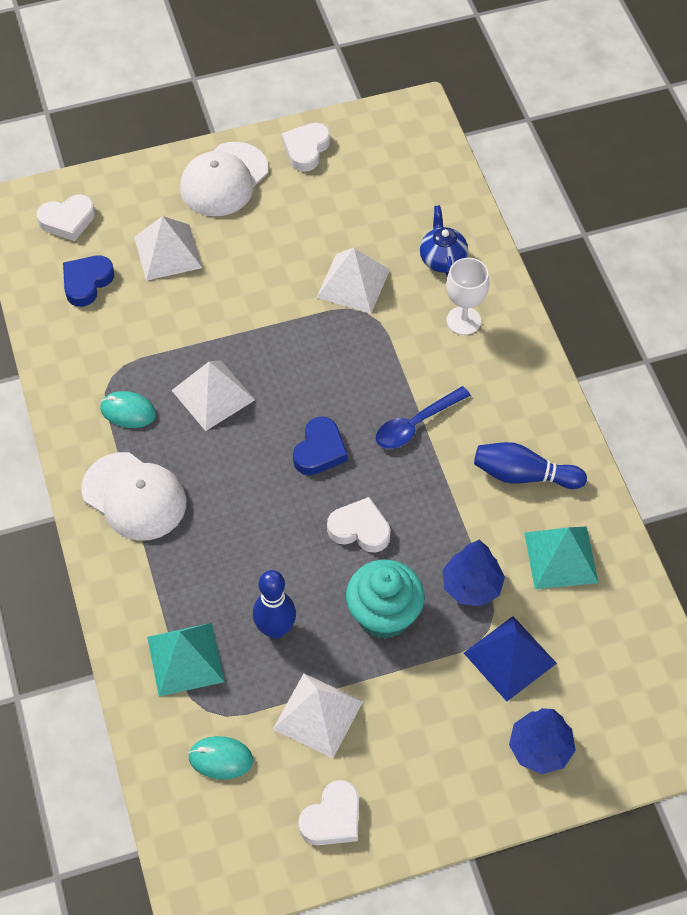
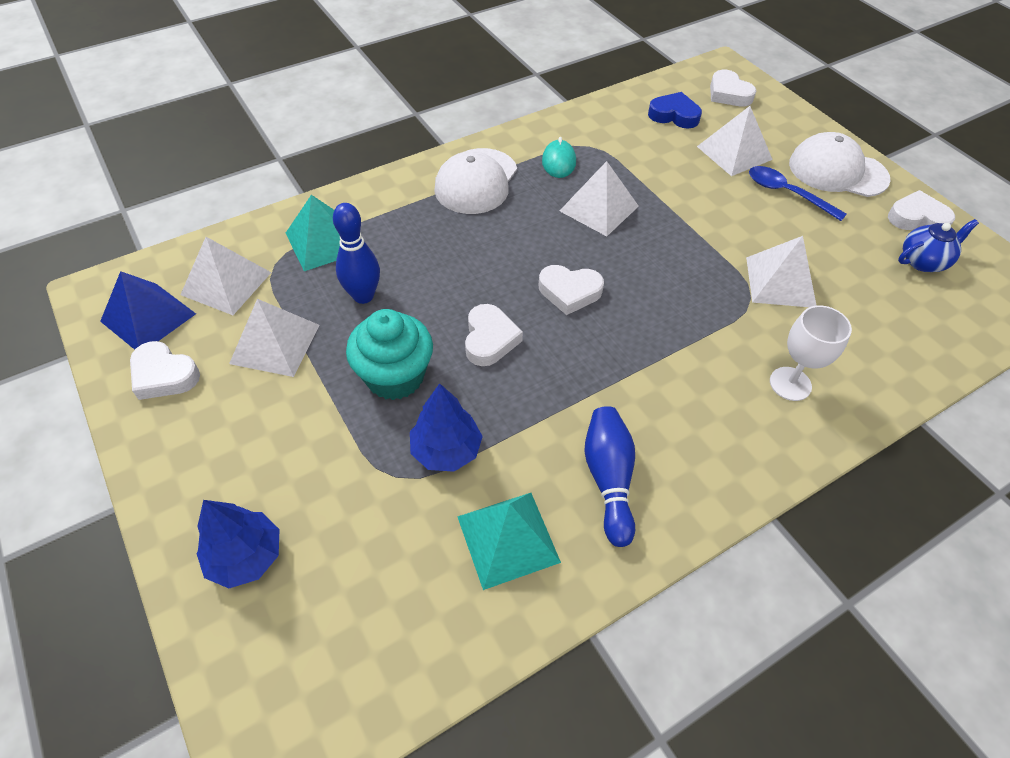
camera: 75 degrees right, 5 degrees down
turquoise mouse [188,736,253,779] -> white pyramid [180,237,272,315]
blue heart [293,417,348,475] -> white heart [539,265,604,315]
blue spoon [376,386,471,449] -> blue spoon moved to [749,166,847,221]
blue teapot [420,205,468,276] -> blue teapot moved to [898,219,979,272]
blue pyramid [464,616,557,702] -> blue pyramid moved to [100,271,196,350]

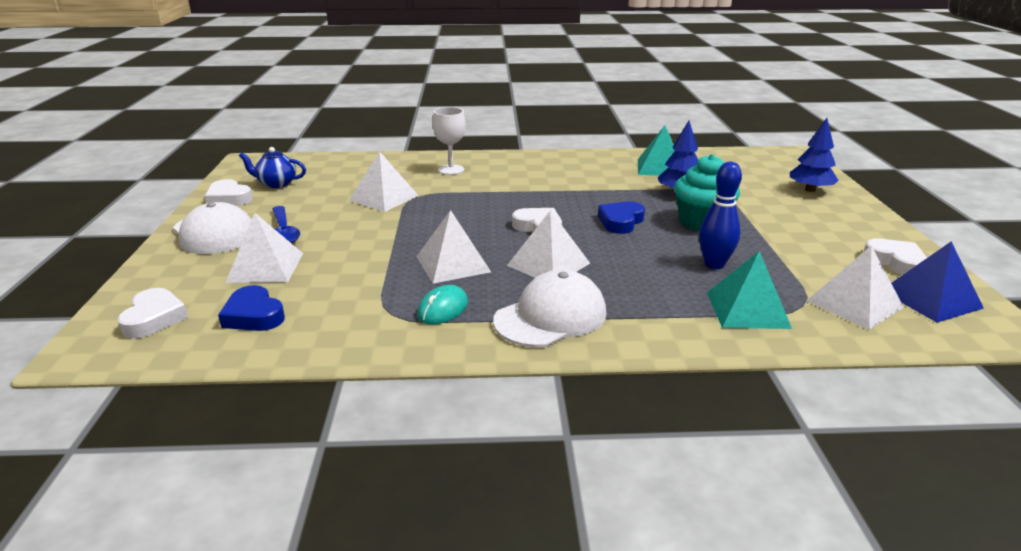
camera: 150 degrees left, 25 degrees down
white pyramid [229,299,320,377] -> white pyramid moved to [507,210,590,278]
white heart [465,304,523,366] -> blue heart [598,202,645,234]
blue bowling pin [584,406,635,547] -> none

